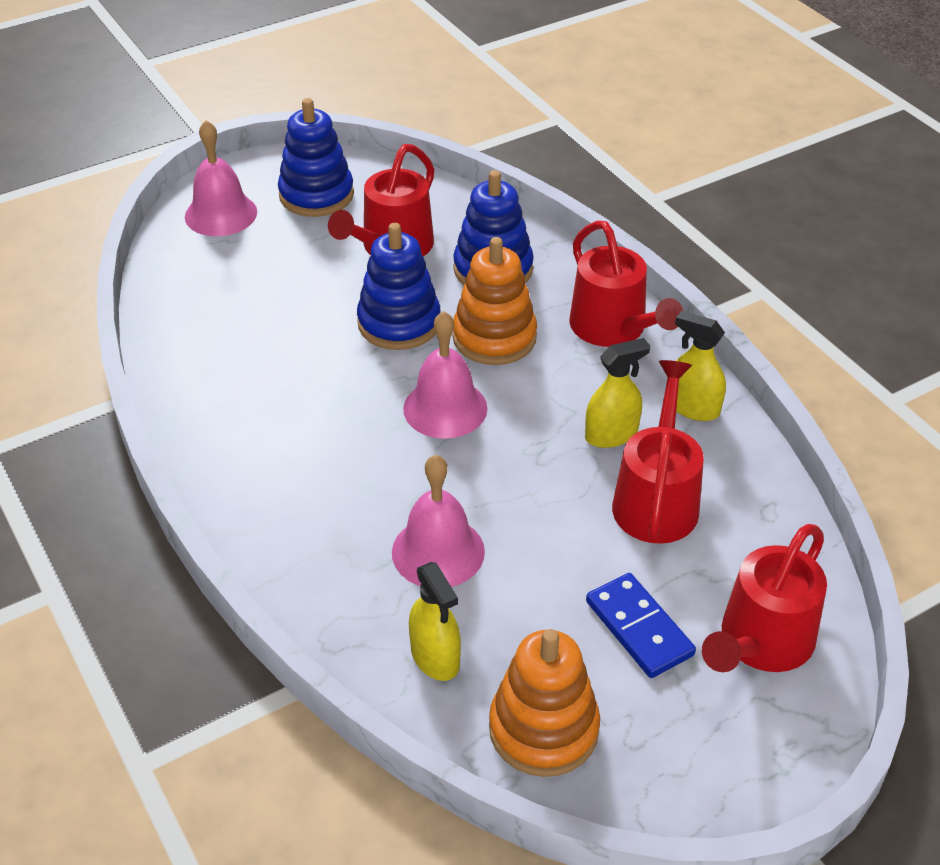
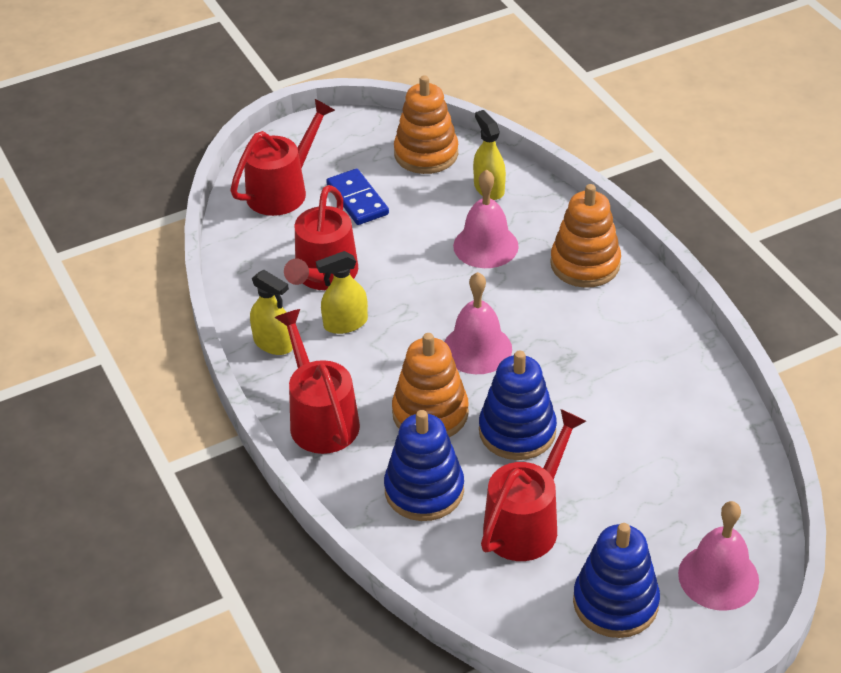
camera: 175 degrees left, 0 degrees up
none -> orange stacking toy [550,184,621,288]

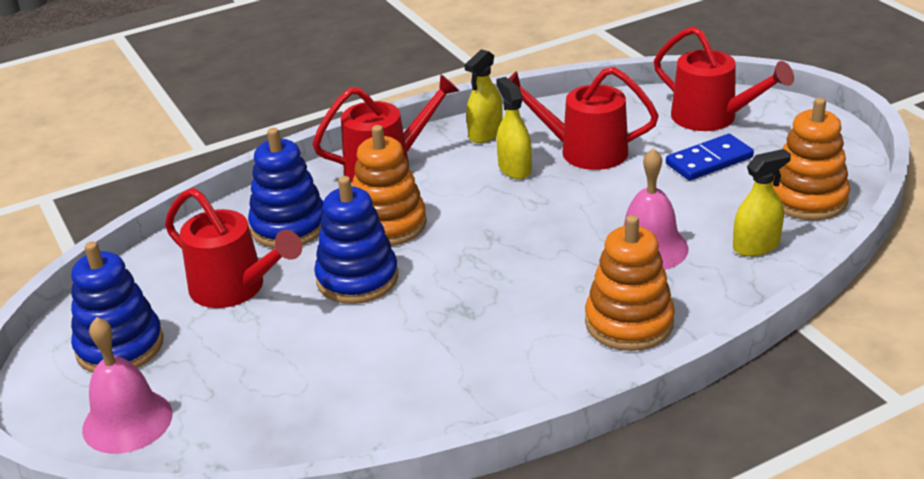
camera: 90 degrees right, 10 degrees down
pink bell [444,272,512,374] -> none

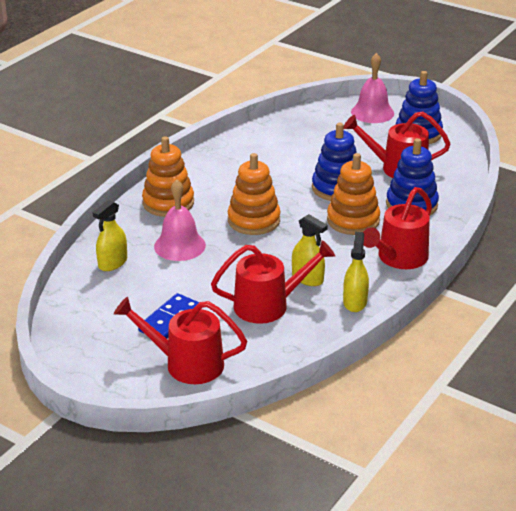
camera: 150 degrees right, 0 degrees up
orange stacking toy [772,98,850,220] -> orange stacking toy moved to [227,153,280,235]

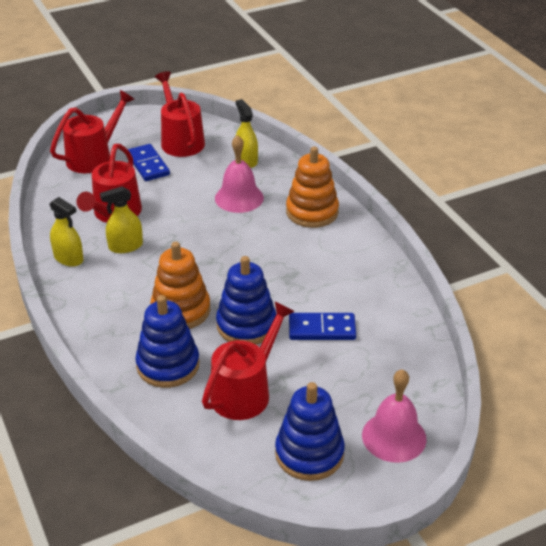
camera: 120 degrees right, 5 degrees up
orange stacking toy [227,153,280,235] -> none
red watering can [363,187,432,269] -> red watering can moved to [155,71,205,157]
none -> blue domino [289,313,356,340]

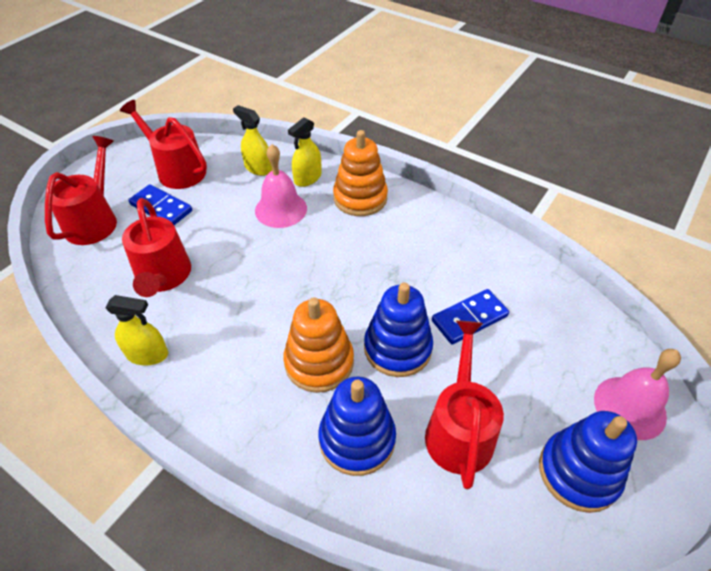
camera: 30 degrees left, 10 degrees up
yellow spray bottle [100,186,143,253] -> yellow spray bottle moved to [288,117,321,187]

